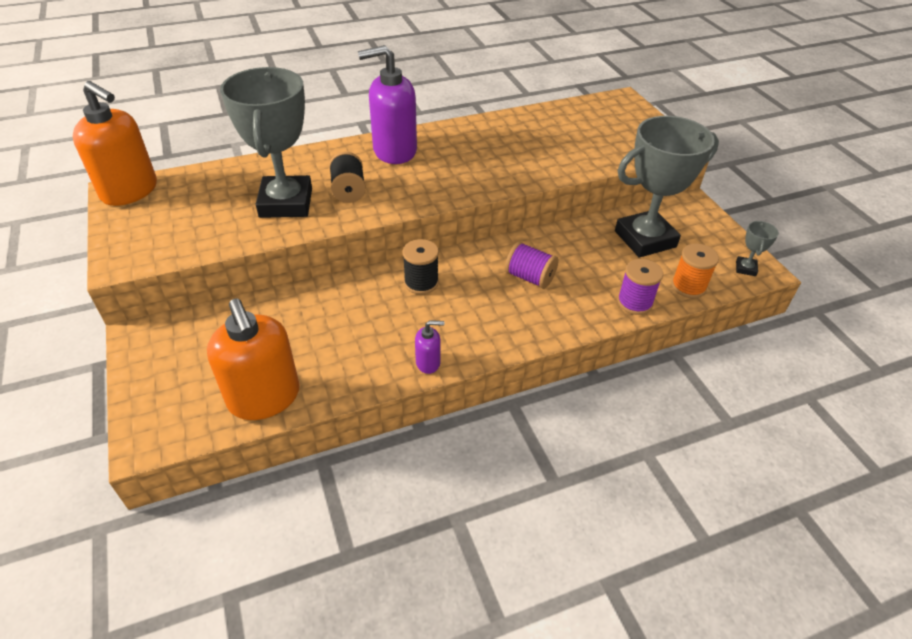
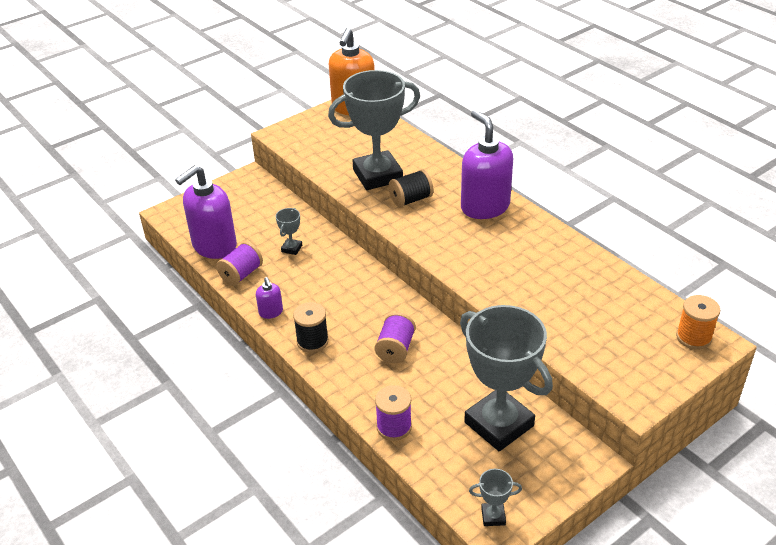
camera: 75 degrees right, 5 degrees down
orange soap dispenser [207,298,300,420] -> purple soap dispenser [175,165,237,259]
black spool [403,239,439,295] -> black spool moved to [293,302,329,353]
orange spool [671,243,719,298] -> orange spool moved to [676,295,720,350]
none -> purple spool [216,242,263,286]
none -> grey trophy [275,208,302,255]

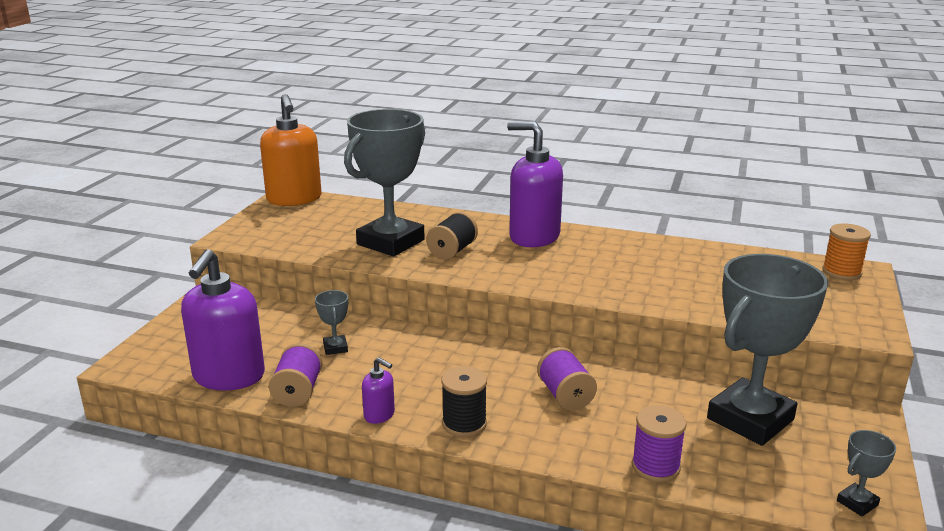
camera: 35 degrees left, 15 degrees down
grey trophy [460,305,553,451] -> grey trophy turned 60 degrees counterclockwise [707,254,828,446]

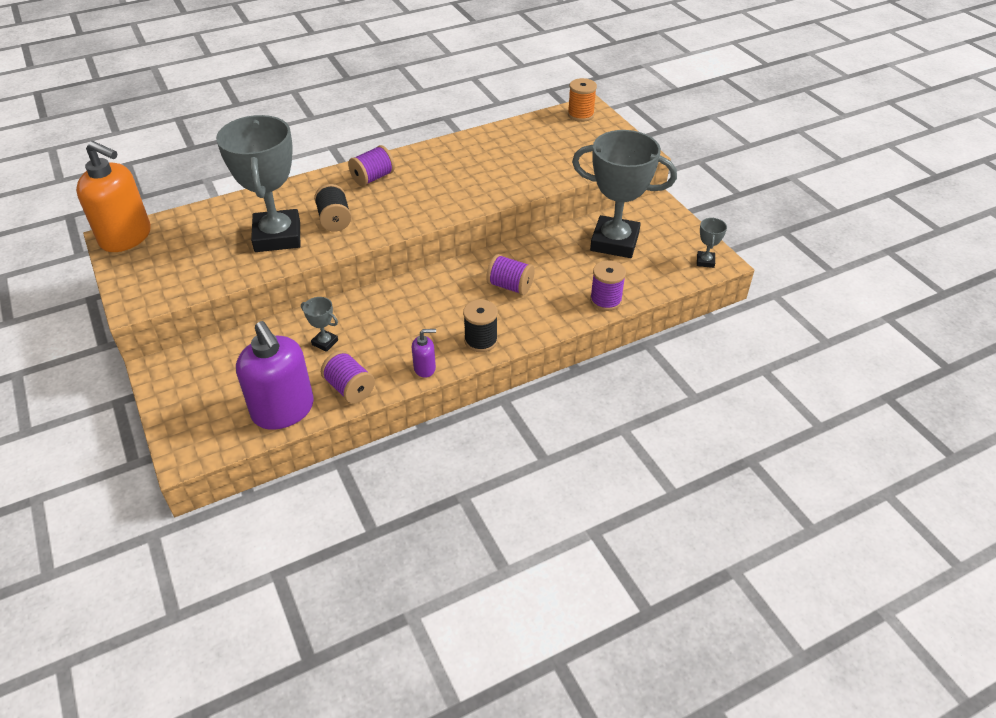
camera: 45 degrees left, 20 degrees up
purple soap dispenser [507,121,563,247] -> purple spool [348,145,395,186]
grey trophy [707,254,828,446] -> grey trophy turned 75 degrees counterclockwise [572,130,677,258]

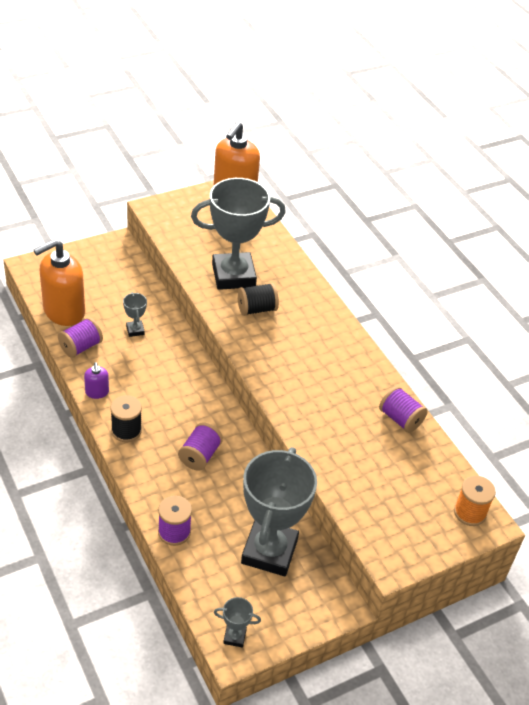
camera: 85 degrees right, 0 degrees up
purple soap dispenser [236,321,314,430] -> orange soap dispenser [33,239,85,326]
grey trophy [301,297,338,352] -> grey trophy turned 45 degrees counterclockwise [123,292,147,337]
purple spool [348,145,395,186] -> purple spool moved to [379,386,428,433]

